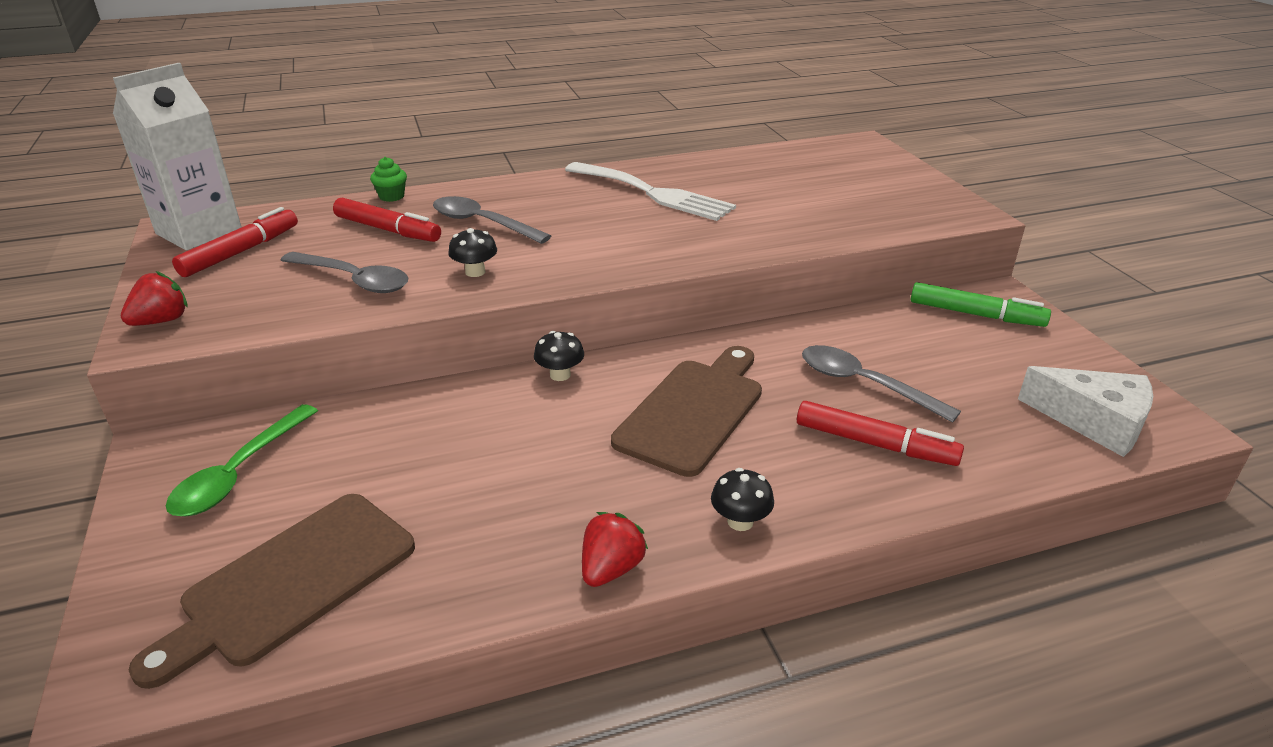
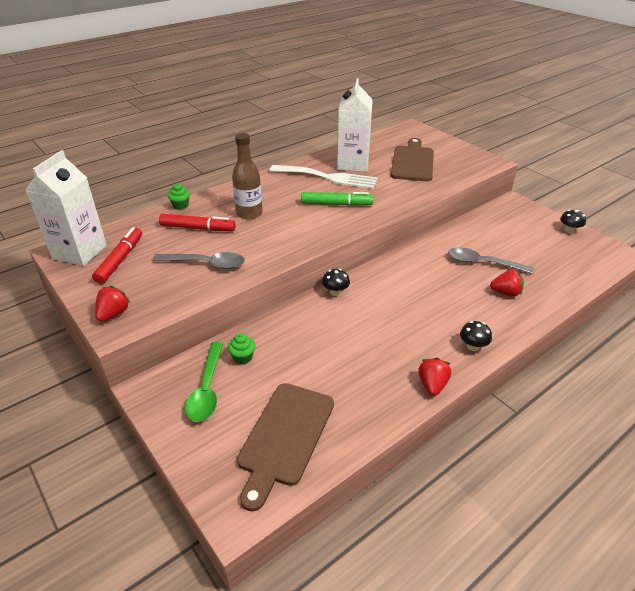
camera: 20 degrees left, 5 degrees up
grey spoon [433,196,551,244] -> brown bottle [232,133,263,220]
black mushroom [448,228,497,277] -> black mushroom moved to [560,210,586,233]
brown cutting board [611,346,762,477] -> brown cutting board moved to [391,138,434,181]
red marker [797,401,964,466] -> red strawberry [490,270,524,297]
green marker [911,282,1051,327] -> green marker moved to [301,192,373,206]
white cheese [1018,366,1153,457] -> none
none -> green cupcake [228,333,255,365]
none -> white carton [337,78,373,172]

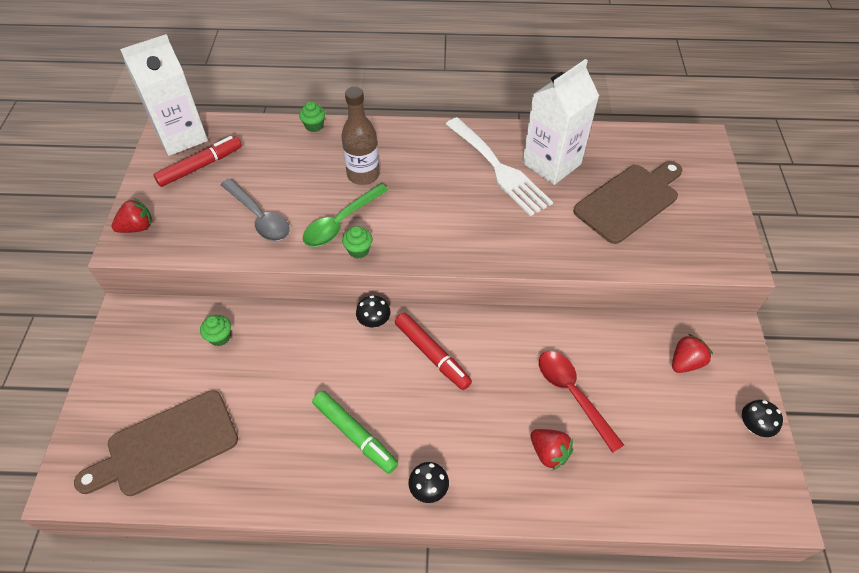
camera: 40 degrees right, 15 degrees up
red marker [159,214,236,231] -> red marker moved to [395,313,472,390]
green spoon [185,342,223,422] -> green spoon moved to [303,183,389,247]
green marker [301,192,373,206] -> green marker moved to [312,391,398,474]
red strawberry [418,357,451,396] -> red strawberry moved to [672,334,713,373]
grey spoon [448,247,534,274] -> red spoon [539,351,624,453]
none -> green cupcake [342,226,372,259]

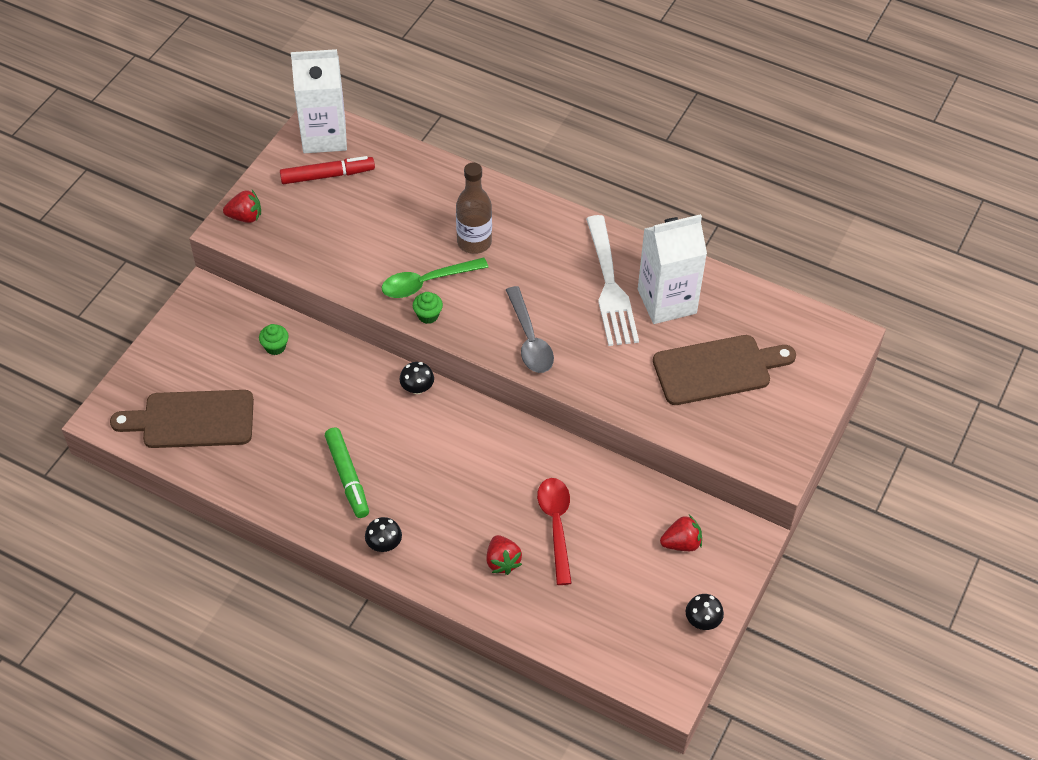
camera: 25 degrees right, 0 degrees up
grey spoon [221,178,290,241] -> grey spoon moved to [506,286,554,373]
green cupcake [299,101,325,132] -> none
red marker [395,313,472,390] -> none

